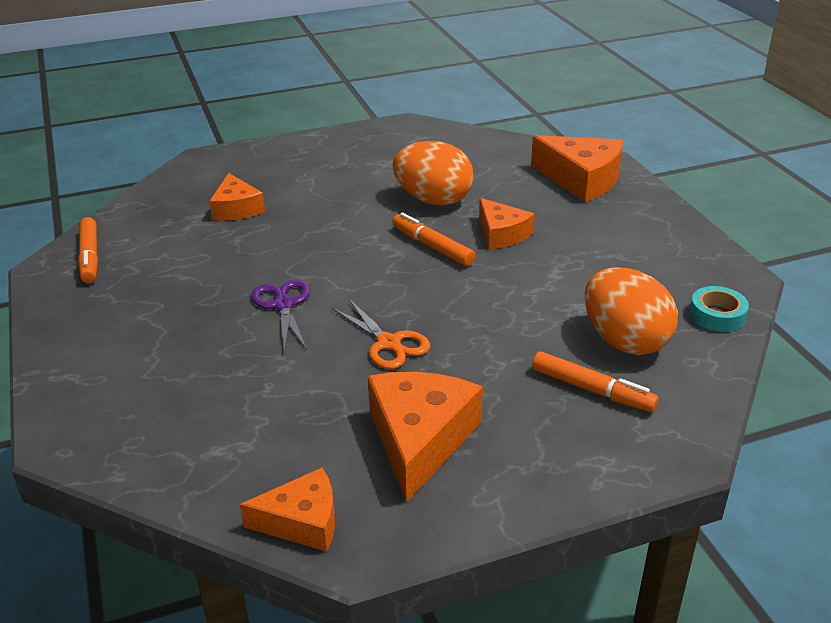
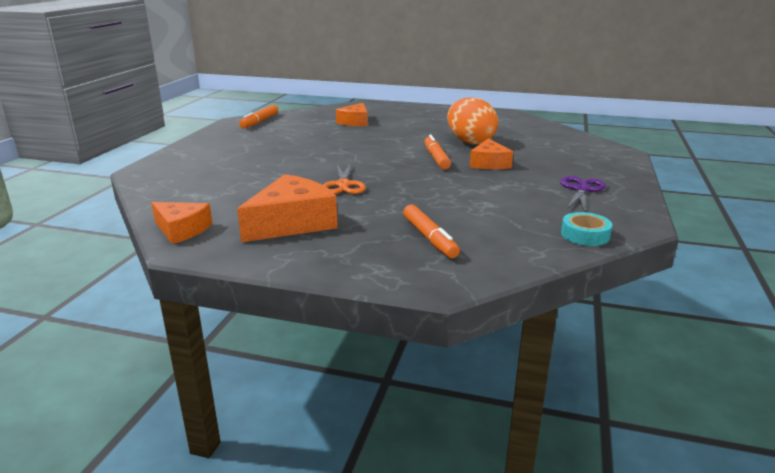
camera: 35 degrees right, 10 degrees down
purple scissors [251,280,310,352] -> purple scissors moved to [560,176,606,212]
orange cheese [531,135,623,202] -> none
orange egg [585,267,678,355] -> none

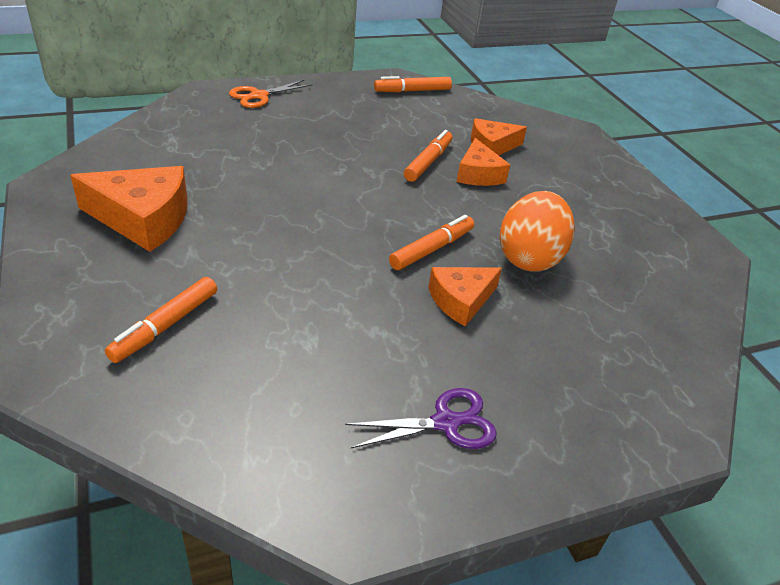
camera: 50 degrees right, 15 degrees up
orange cheese [151,202,212,244] -> orange cheese moved to [457,138,510,186]
orange scissors [323,163,366,194] -> orange scissors moved to [229,80,313,108]
turquoise tape [561,212,612,246] -> none
none -> orange marker [404,130,452,182]

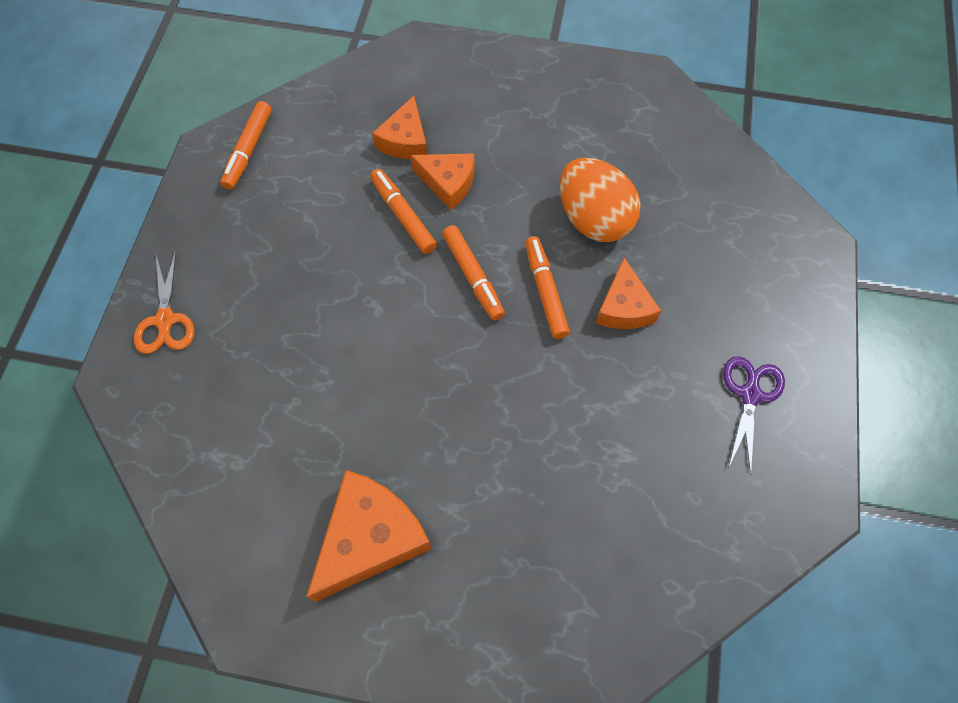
camera: 55 degrees left, 25 degrees up
orange marker [105,277,217,363] -> orange marker moved to [442,225,505,321]

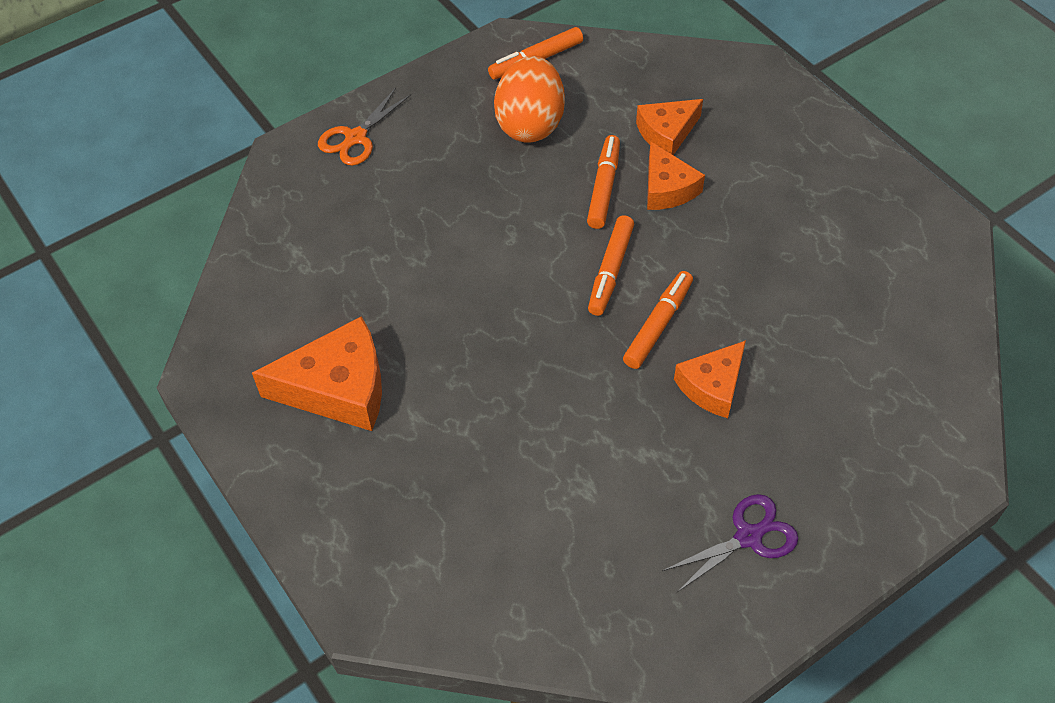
camera: 45 degrees right, 10 degrees down
orange egg [560,158,641,242] -> orange egg moved to [494,55,565,143]

